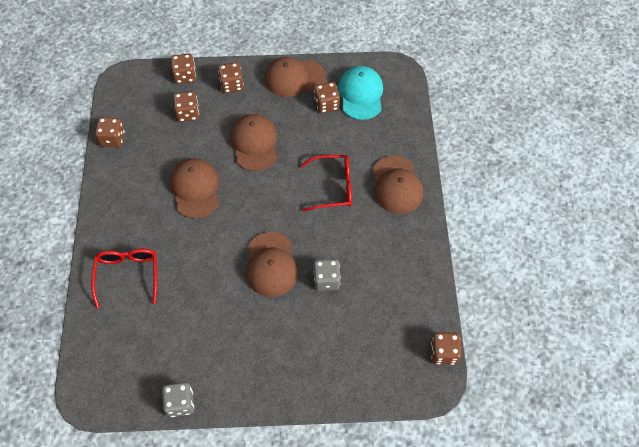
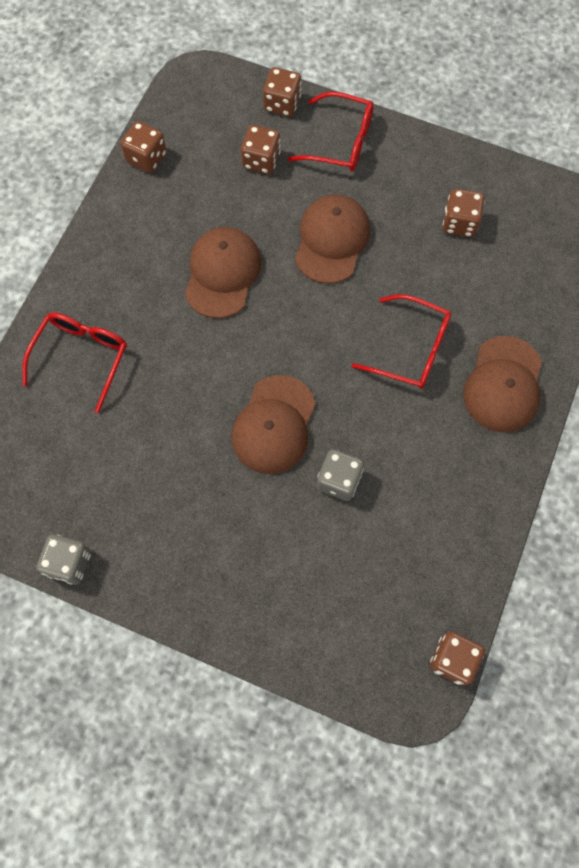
camera: 25 degrees right, 10 degrees up
brown dice [218,62,244,93] -> red glasses [288,91,374,172]
brown cap [264,57,326,97] -> none
turquoise cap [338,66,383,120] -> none

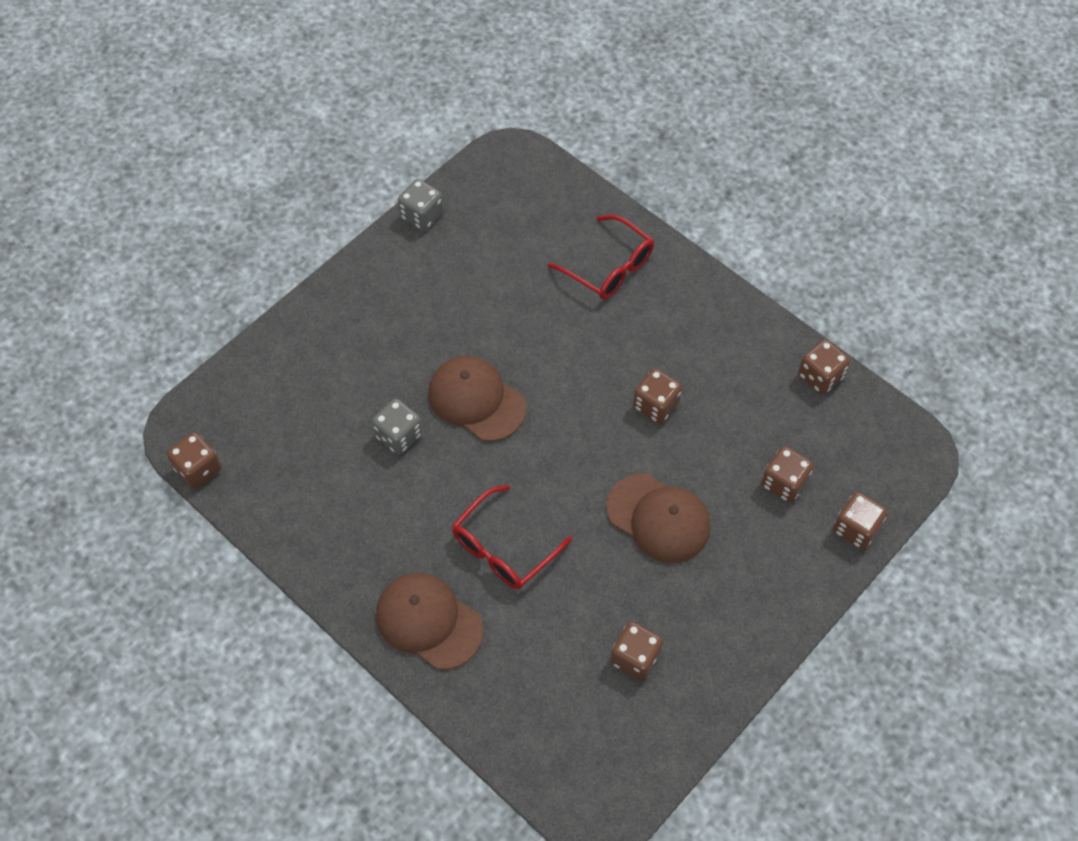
camera: 110 degrees right, 10 degrees down
brown cap [185,227,261,318] -> brown dice [633,368,682,424]
red glasses [288,91,374,172] -> none

